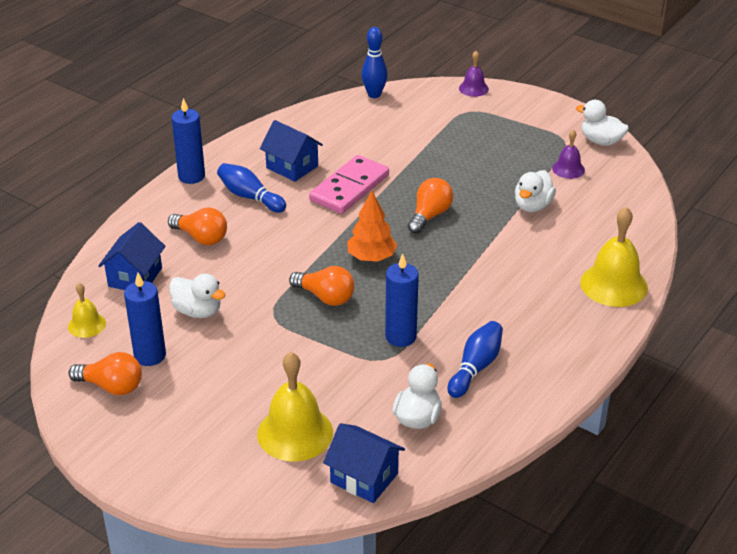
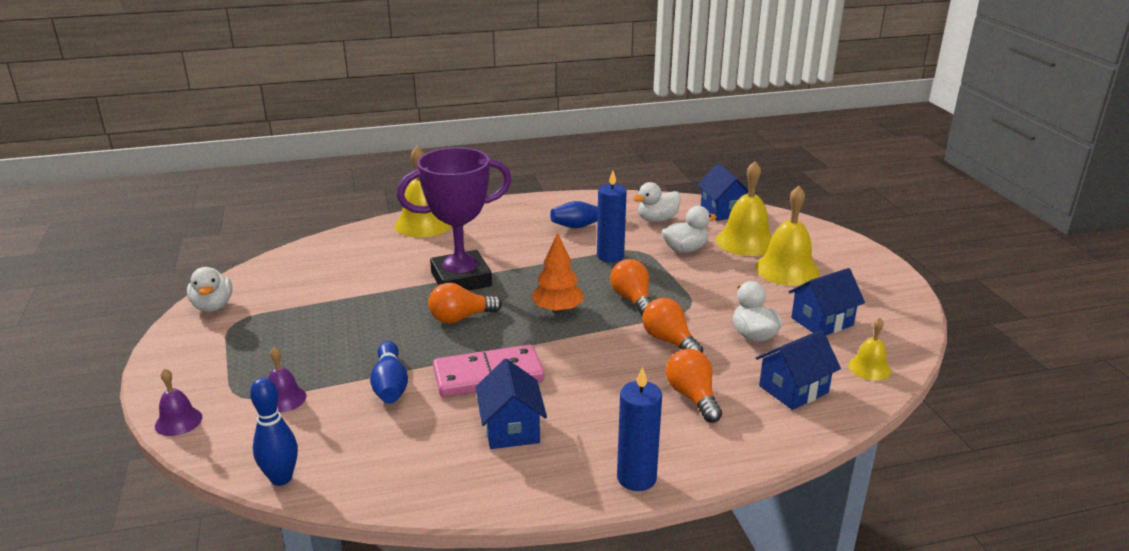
camera: 140 degrees left, 10 degrees down
orange light bulb [68,352,142,395] -> orange light bulb moved to [642,298,703,353]
blue candle [124,273,166,366] -> blue house [789,268,865,335]
blue bowling pin [217,163,286,213] -> blue bowling pin moved to [370,341,408,404]
white duck [515,170,556,212] -> white duck moved to [662,206,717,253]
purple bell [552,129,585,179] -> purple bell moved to [268,347,306,413]
none -> purple trophy [397,147,511,291]
none -> yellow bell [755,186,820,286]

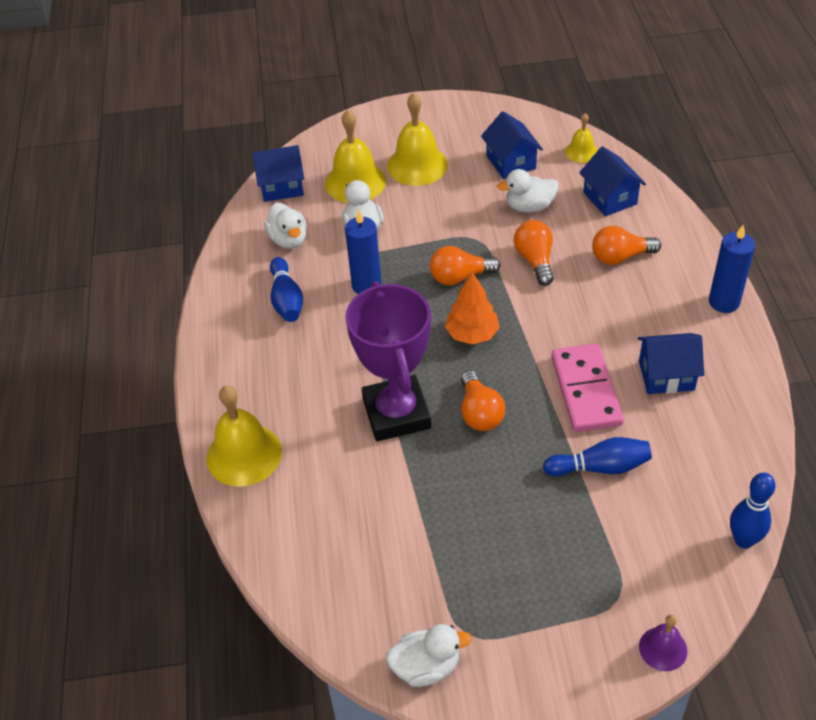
camera: 80 degrees left, 20 degrees up
purple bell [268,347,306,413] -> none
orange light bulb [642,298,703,353] -> orange light bulb turned 105 degrees clockwise [514,220,554,286]

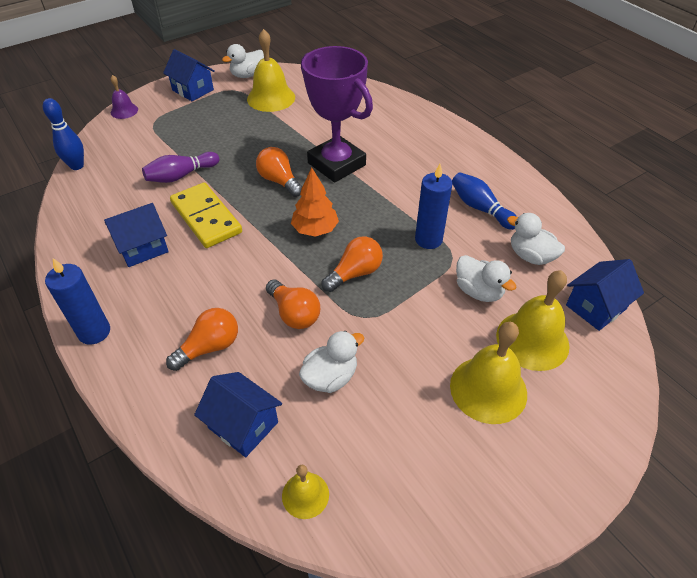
camera: 150 degrees right, 0 degrees up
yellow bell [207,386,282,487] -> yellow bell moved to [247,29,295,112]
blue house [481,111,543,179] -> blue house moved to [163,49,215,101]
blue bowling pin [543,437,652,476] -> purple bowling pin [142,152,219,183]
pink domino [551,344,624,432] -> yellow domino [170,182,242,248]

